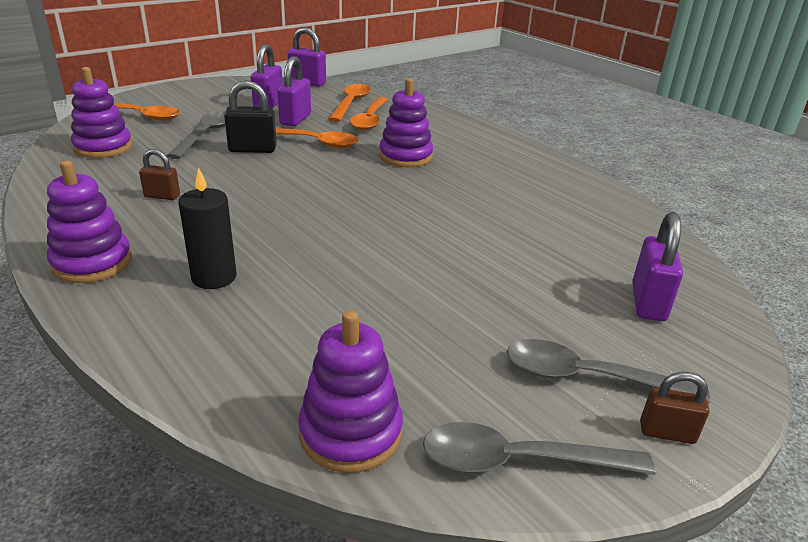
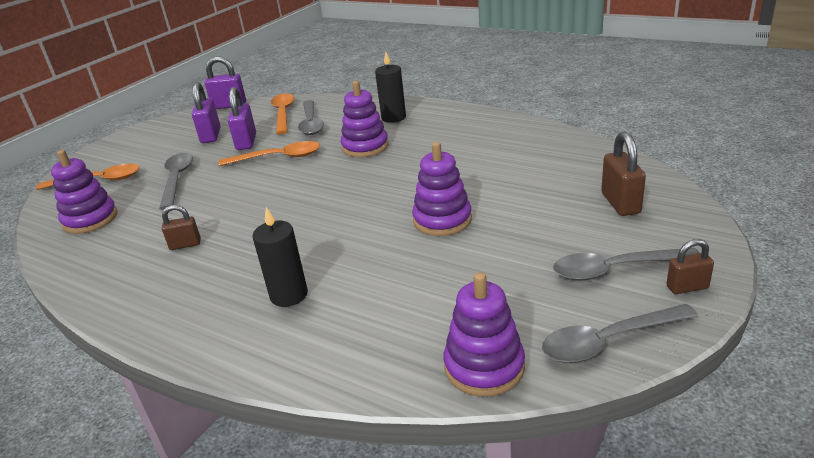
camera: 15 degrees left, 0 degrees up
purple stacking toy [47,160,132,283] -> purple stacking toy moved to [412,142,472,236]
black padlock [224,80,277,153] -> none
orange spoon [350,97,388,130] -> grey spoon [298,100,324,135]
purple padlock [632,212,683,321] -> brown padlock [601,132,646,216]
none -> black candle [375,52,406,123]

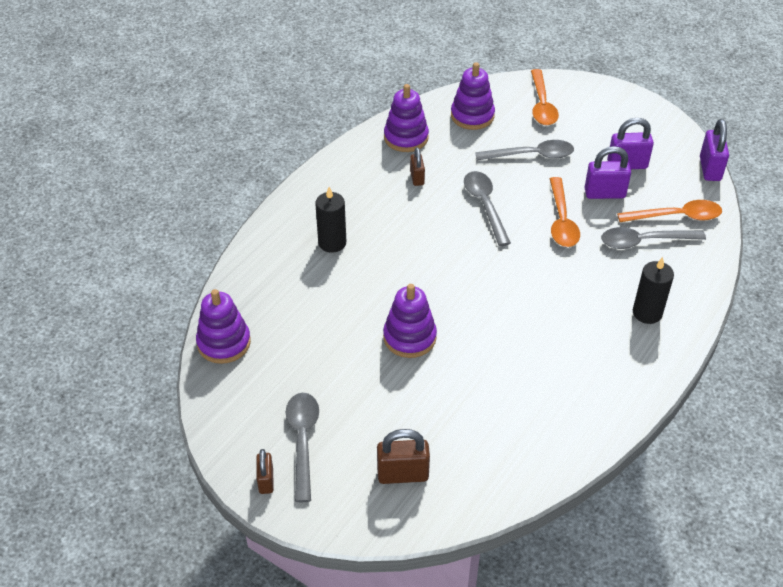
camera: 90 degrees right, 15 degrees up
purple stacking toy [341,81,389,157] -> purple stacking toy moved to [384,84,429,152]
grey spoon [542,304,698,363] -> grey spoon moved to [464,171,511,246]

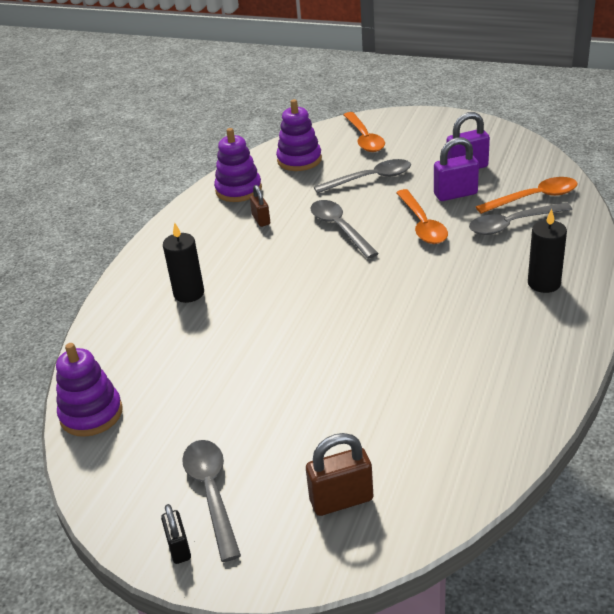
camera: 10 degrees left, 10 degrees down
brown padlock [256,449,274,494] -> black padlock [161,504,191,564]
purple stacking toy [383,284,437,358] -> none
purple padlock [700,119,729,181] -> none

